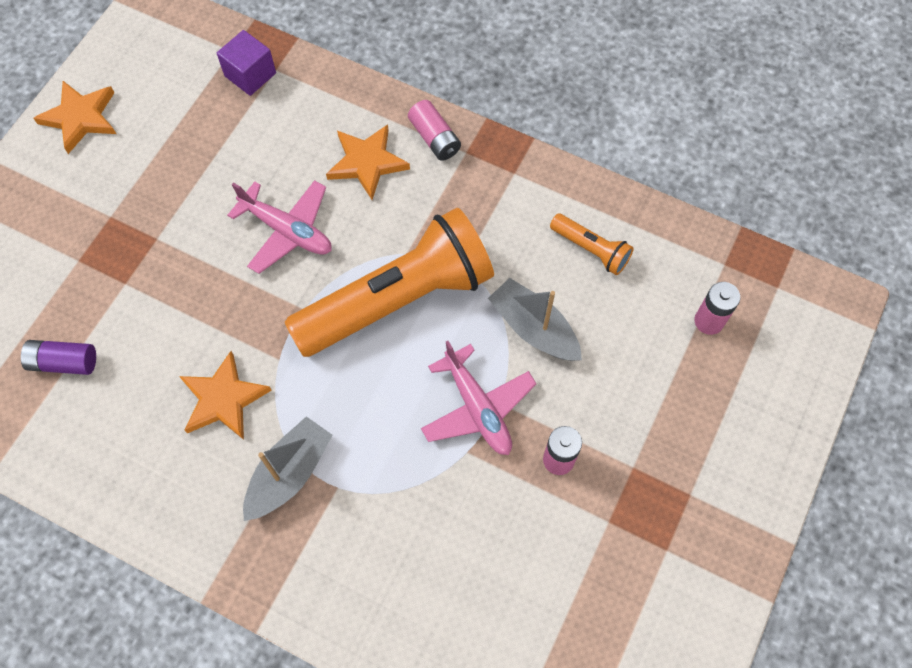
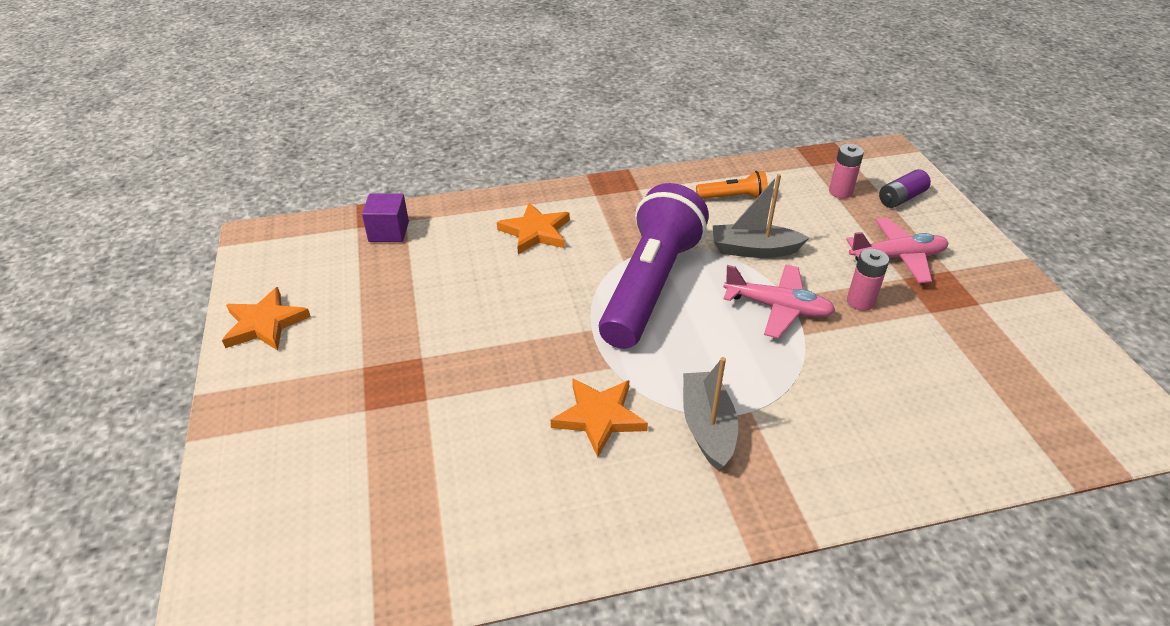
camera: 40 degrees left, 25 degrees down
purple battery [21,340,96,375] -> purple battery moved to [879,169,931,208]
pink plane [227,180,332,274] -> pink plane moved to [846,217,949,283]
orange flashlight [285,208,494,357] -> purple flashlight [599,183,709,349]
pink battery [408,100,461,161] -> none

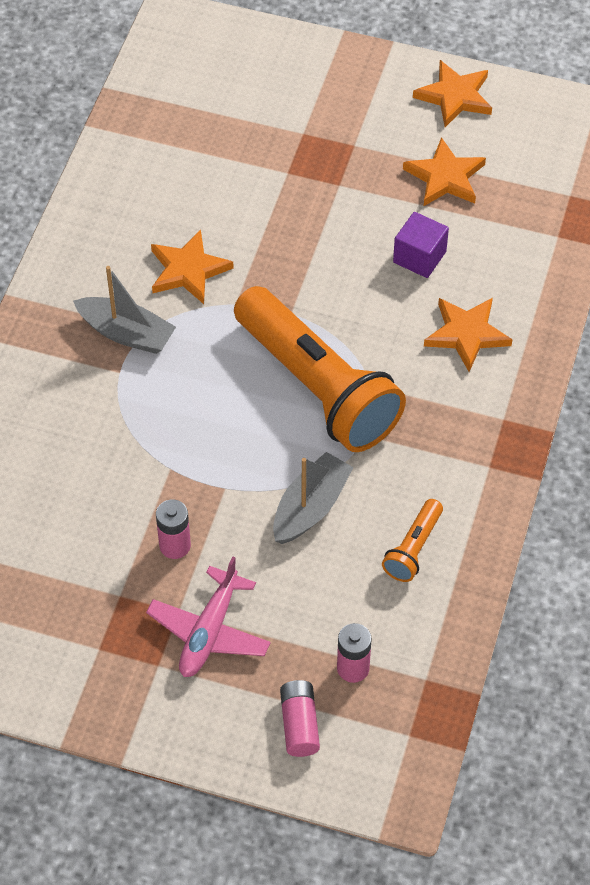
camera: 120 degrees right, 15 degrees up
purple cube [362,193,409,242] -> purple cube moved to [393,212,449,278]
purple flashlight [599,183,709,349] -> orange flashlight [234,286,406,452]
pink plane [723,265,836,338] -> none
purple battery [879,169,931,208] -> pink battery [280,680,320,757]
none -> orange star [403,137,486,206]

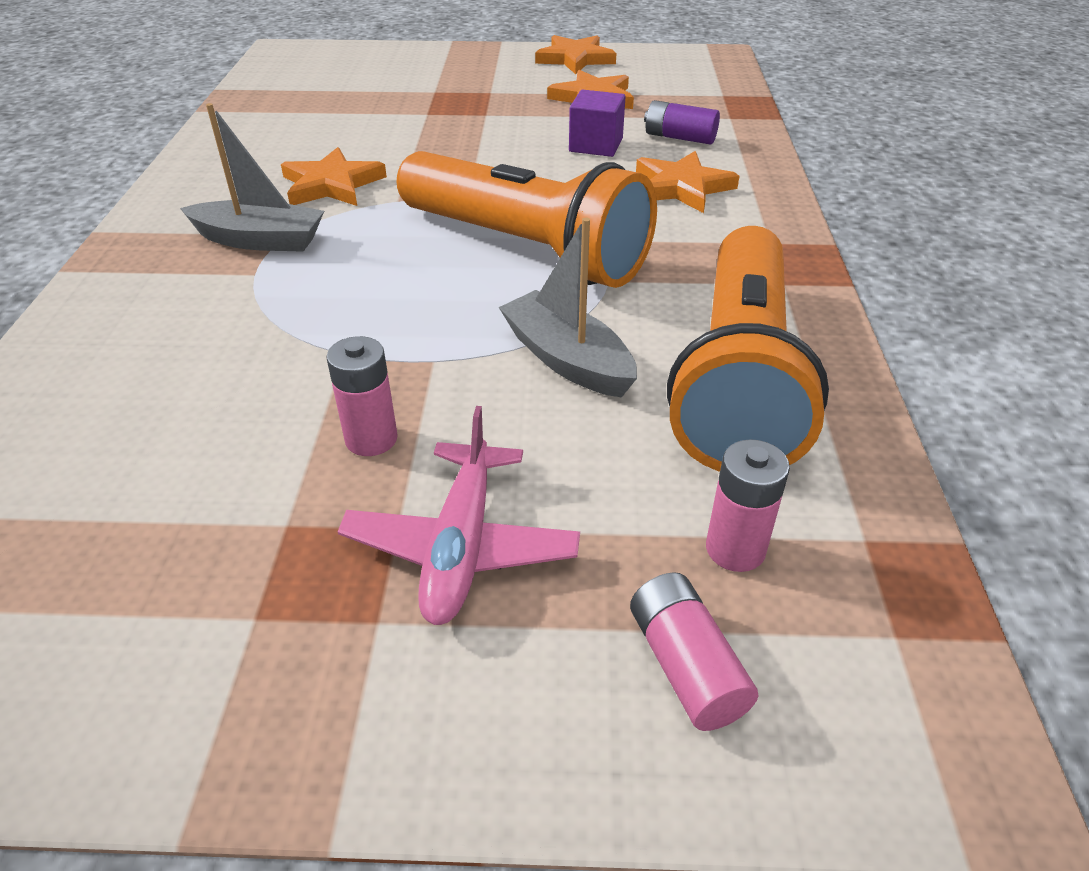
camera: 15 degrees left, 15 degrees down
grey boat [273,452,353,544] -> grey boat turned 60 degrees counterclockwise [499,218,637,398]
orange flashlight [382,499,443,582] -> orange flashlight [667,226,829,472], size x2.35
none -> purple battery [644,100,720,145]

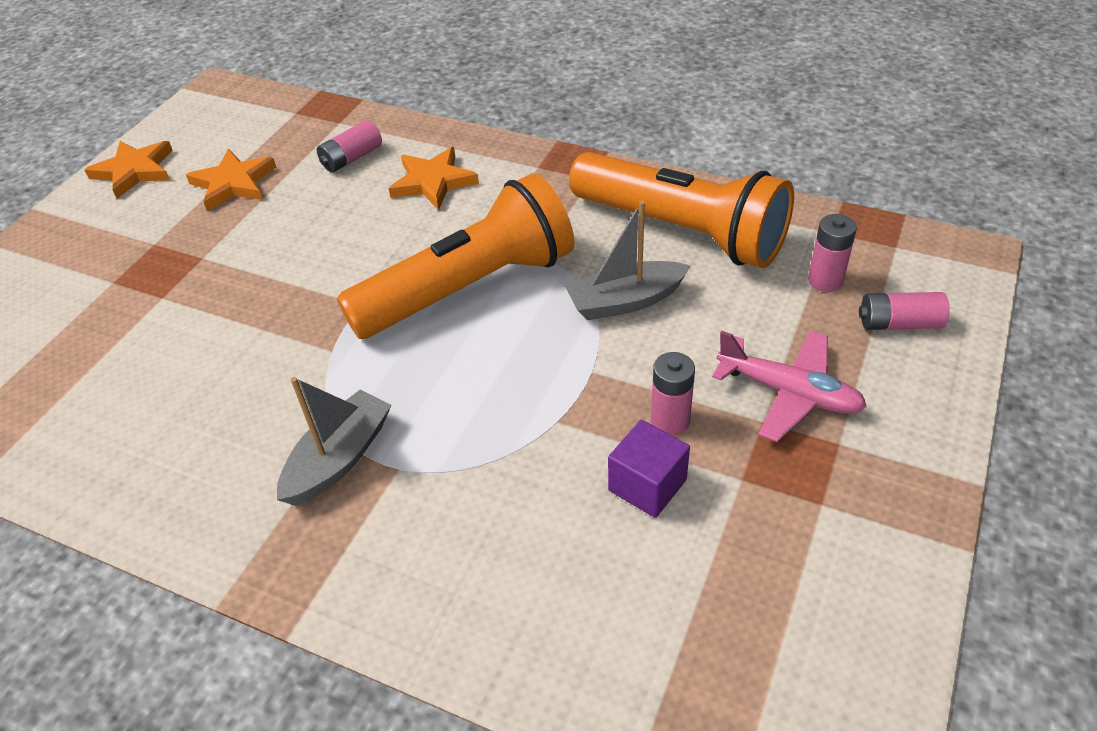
camera: 65 degrees left, 5 degrees up
orange star [281,147,387,206] -> none
purple cube [569,90,626,157] -> purple cube moved to [608,420,690,518]
purple battery [644,100,720,145] -> pink battery [317,120,382,172]

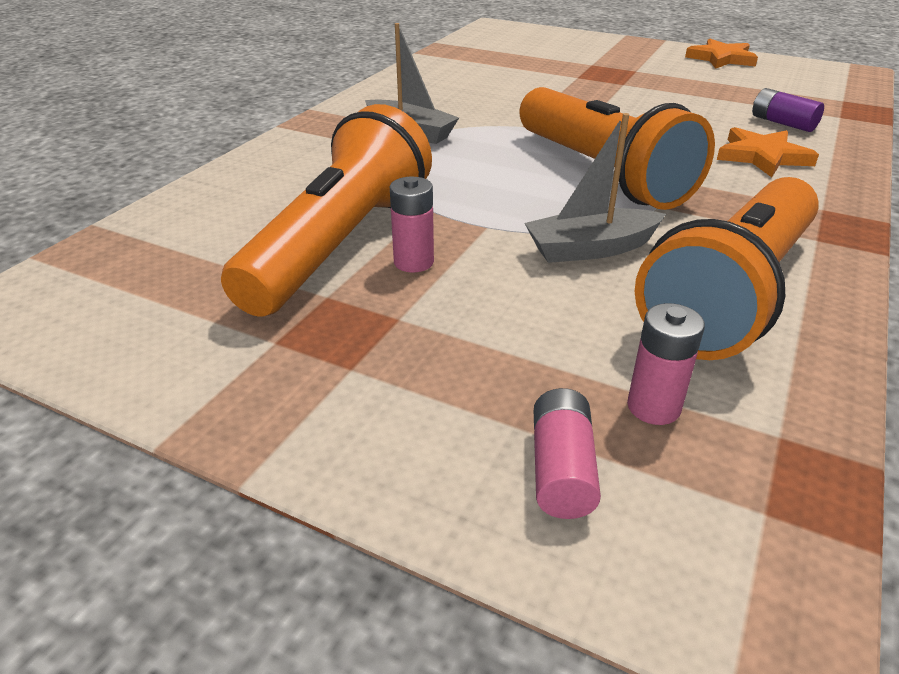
camera: 90 degrees right, 10 degrees down
orange star [186,149,276,211] -> none
pink battery [317,120,382,172] -> purple battery [752,88,824,132]
grey boat [565,201,690,320] -> grey boat turned 90 degrees counterclockwise [524,113,666,263]
purple cube [608,420,690,518] -> orange flashlight [221,104,432,317]
pink plane [712,331,867,442] -> none

